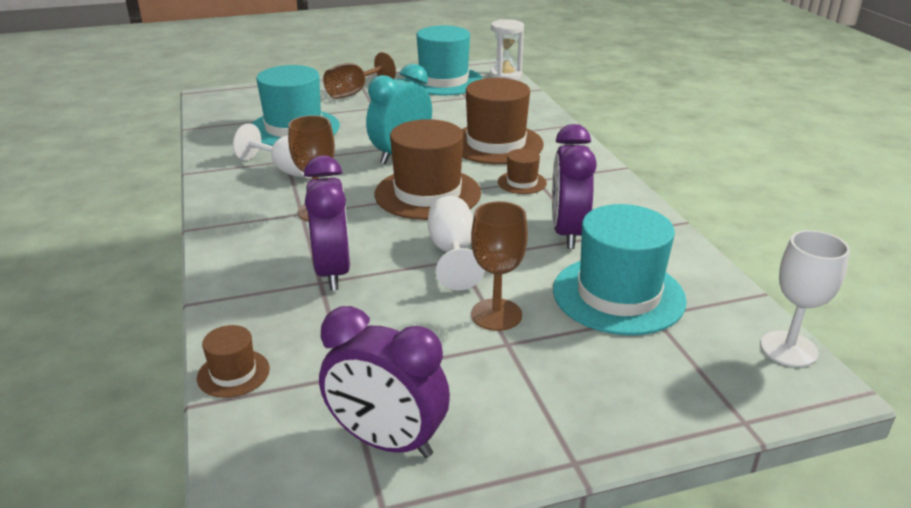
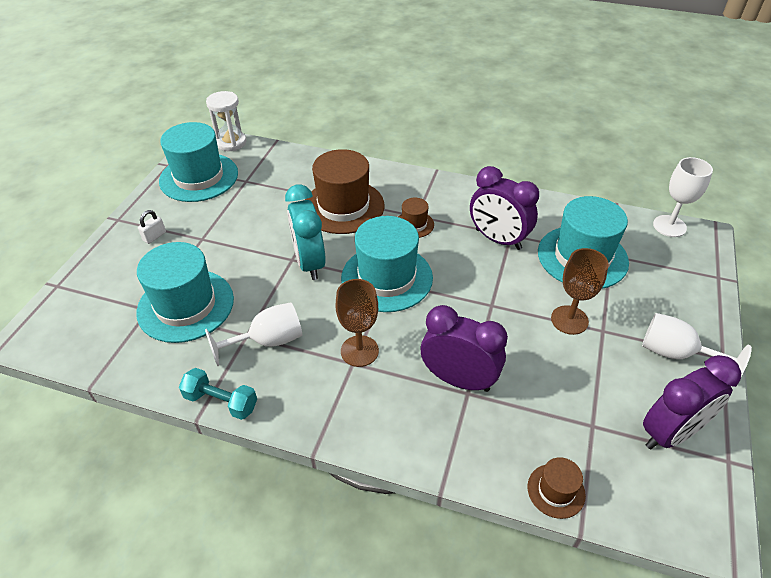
camera: 55 degrees left, 15 degrees up
brown goblet [323,52,396,99] -> white padlock [138,210,166,244]
brown hat [375,119,481,220] -> turquoise hat [341,216,433,312]
white goblet [428,196,485,290] -> white goblet moved to [642,313,752,376]
none -> turquoise dumbbell [179,368,257,420]

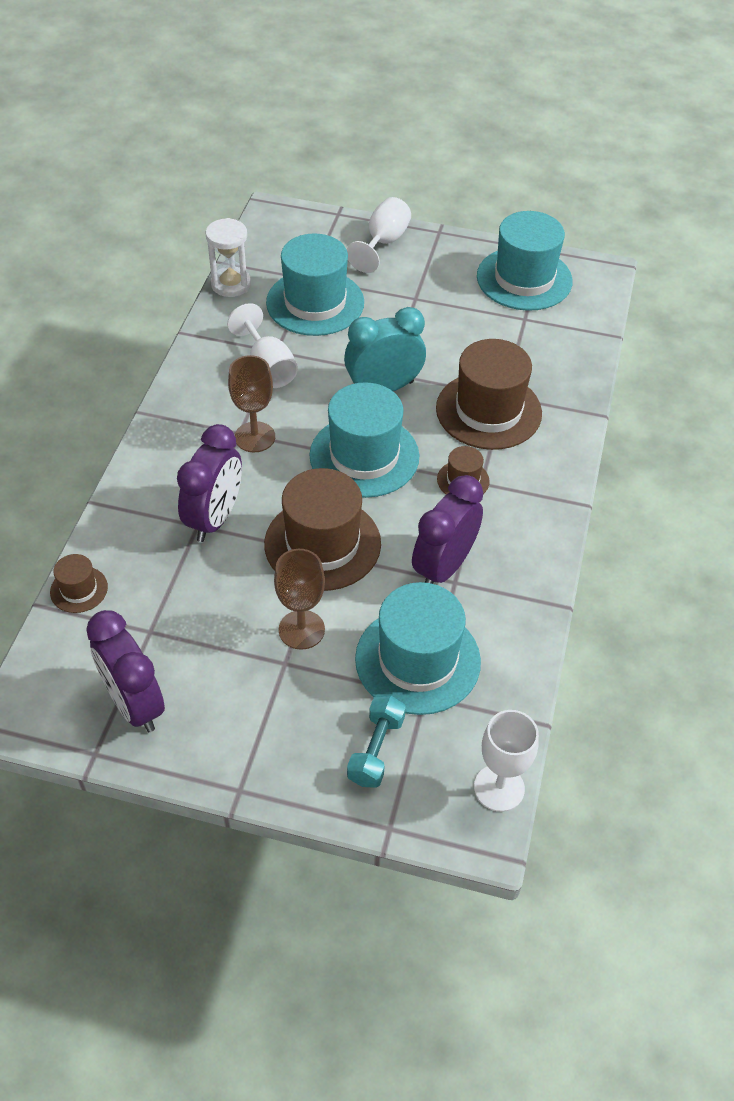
camera: 85 degrees right, 5 degrees up
white padlock [138,210,166,244] -> none
turquoise dumbbell [179,368,257,420] -> turquoise dumbbell moved to [347,696,406,788]
white hourglass [206,91,247,151] -> white hourglass moved to [206,218,251,297]
white goblet [642,313,752,376] -> white goblet moved to [347,197,411,273]
none -> brown hat [264,468,381,591]

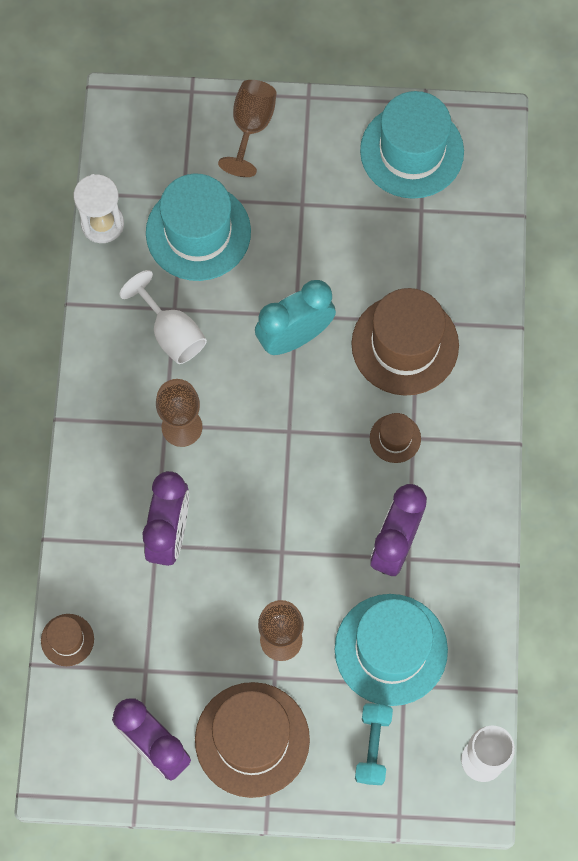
camera: 10 degrees left, 20 degrees up
brown hat [264,468,381,591] -> brown hat moved to [195,682,310,798]
turquoise hat [310,382,419,498] -> none
white goblet [347,197,411,273] -> brown goblet [218,80,277,177]

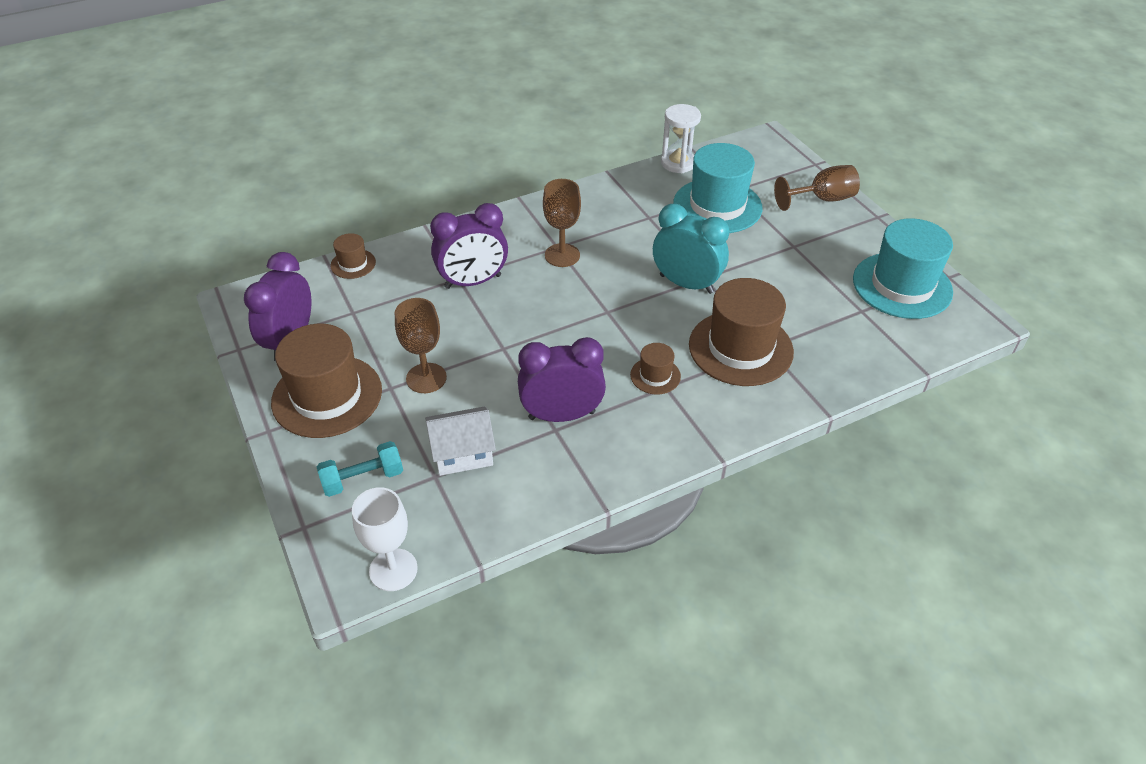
camera: 60 degrees right, 25 degrees down
white goblet [119,270,207,364] -> none
turquoise hat [335,594,448,706] -> white house [425,406,496,476]

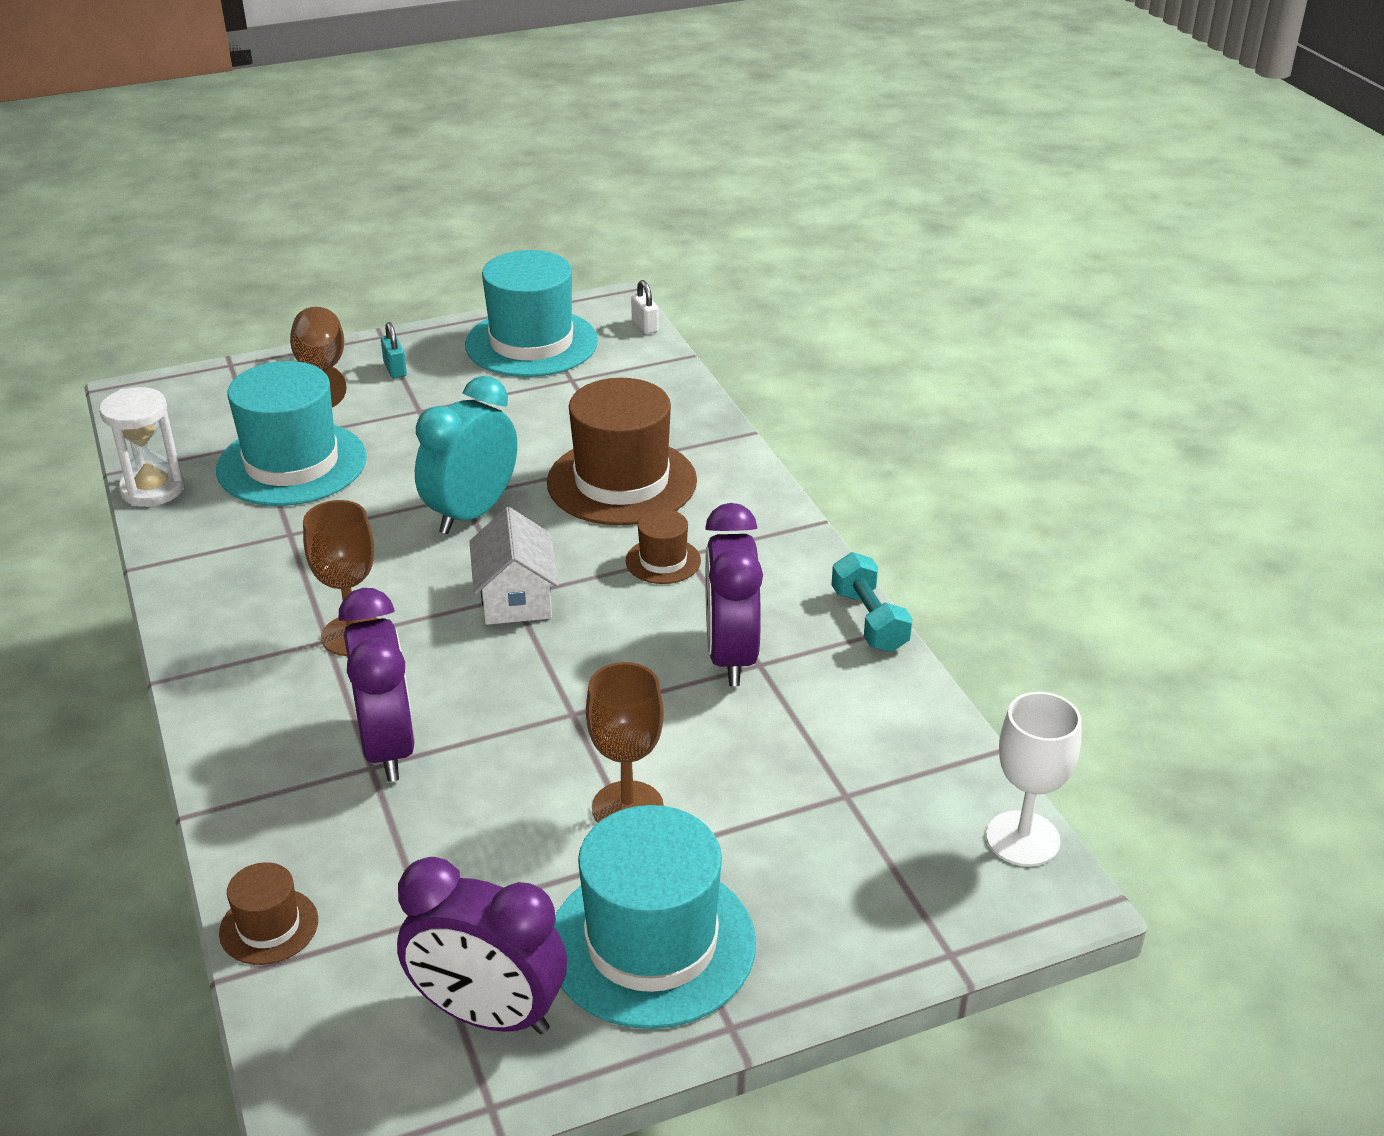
camera: 85 degrees left, 10 degrees down
brown hat [271,324,382,438] -> turquoise hat [554,805,756,1029]
turquoise dumbbell [317,441,403,497] -> turquoise dumbbell moved to [831,552,913,652]
white house [425,406,496,476] -> white house moved to [469,507,559,625]
none -> turquoise padlock [381,322,407,379]
none -> white padlock [631,280,659,334]

